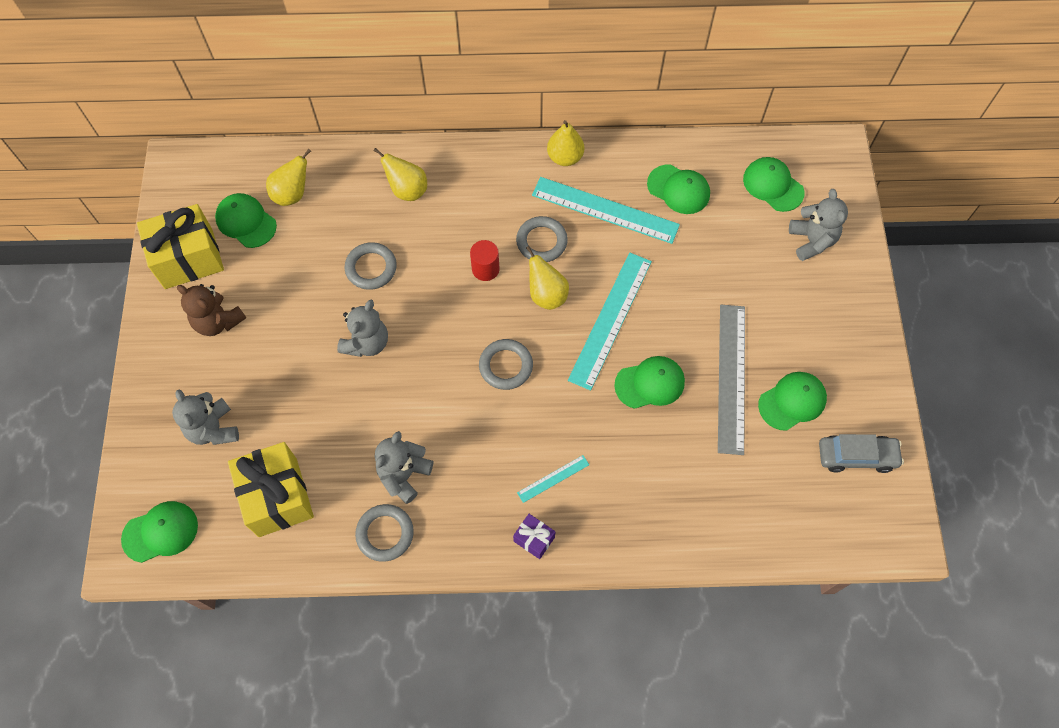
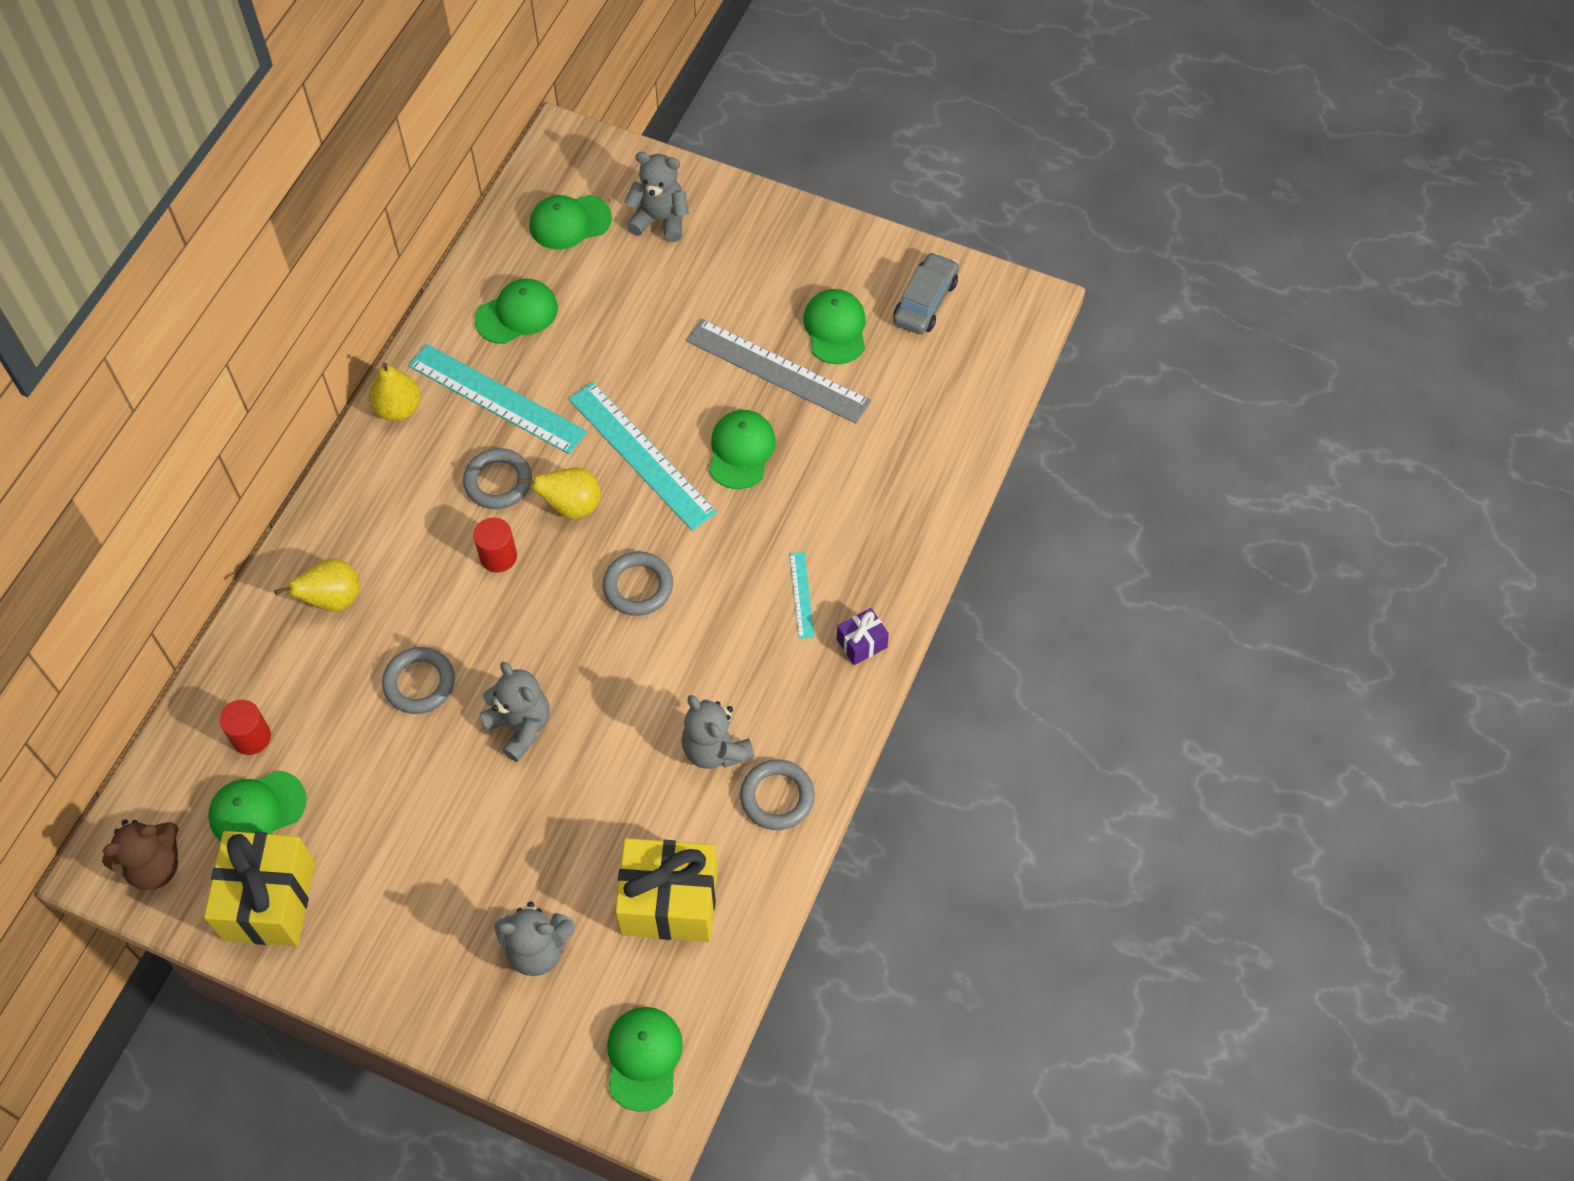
camera: 65 degrees left, 5 degrees down
brown teddy bear [177,284,246,336] -> brown teddy bear moved to [102,819,179,890]
yellow pear [266,149,311,206] -> red cylinder [219,700,271,755]
turquoise ruler [532,177,680,244] -> turquoise ruler turned 75 degrees clockwise [408,344,587,454]

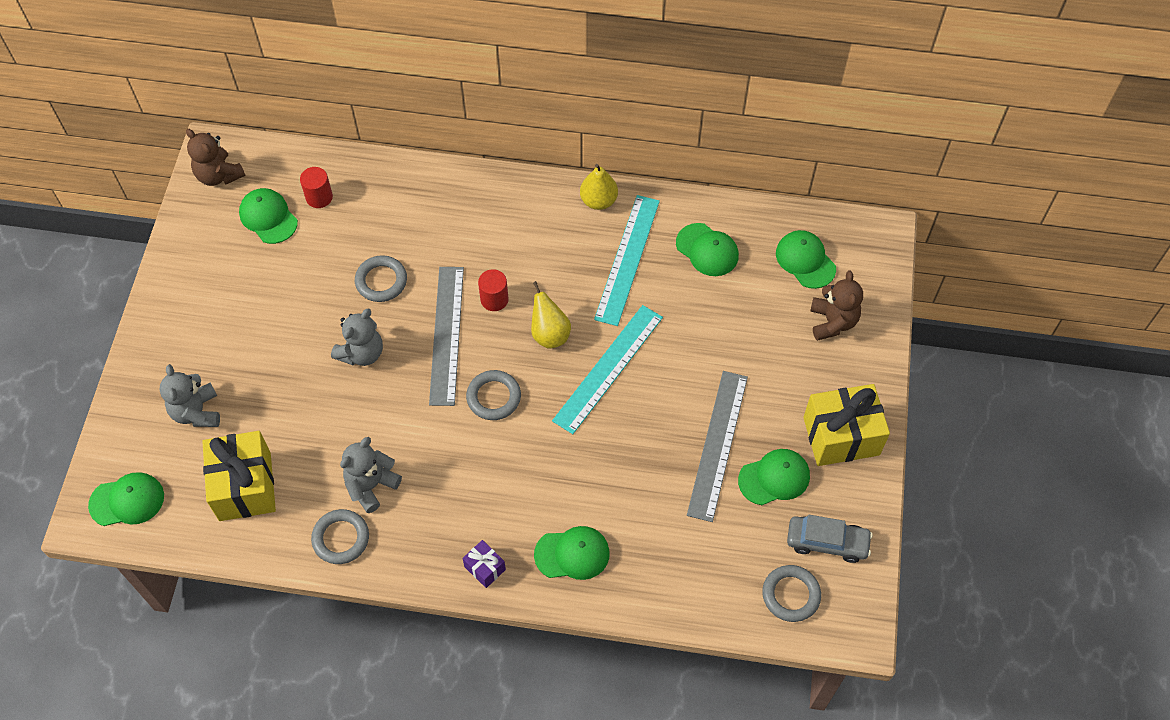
camera: 75 degrees right, 0 degrees up
yellow gift [204,831,315,946] -> yellow gift moved to [803,384,890,466]
yellow pear [274,558,360,612] -> none
grey ring [463,448,532,509] -> grey ring moved to [762,565,821,622]
grey teddy bear [624,152,689,242] -> brown teddy bear [811,270,863,341]
green cap [709,410,776,489] -> green cap moved to [534,526,610,580]
turquoise ruler [790,552,814,639] -> none
none -> grey ruler [429,267,464,406]

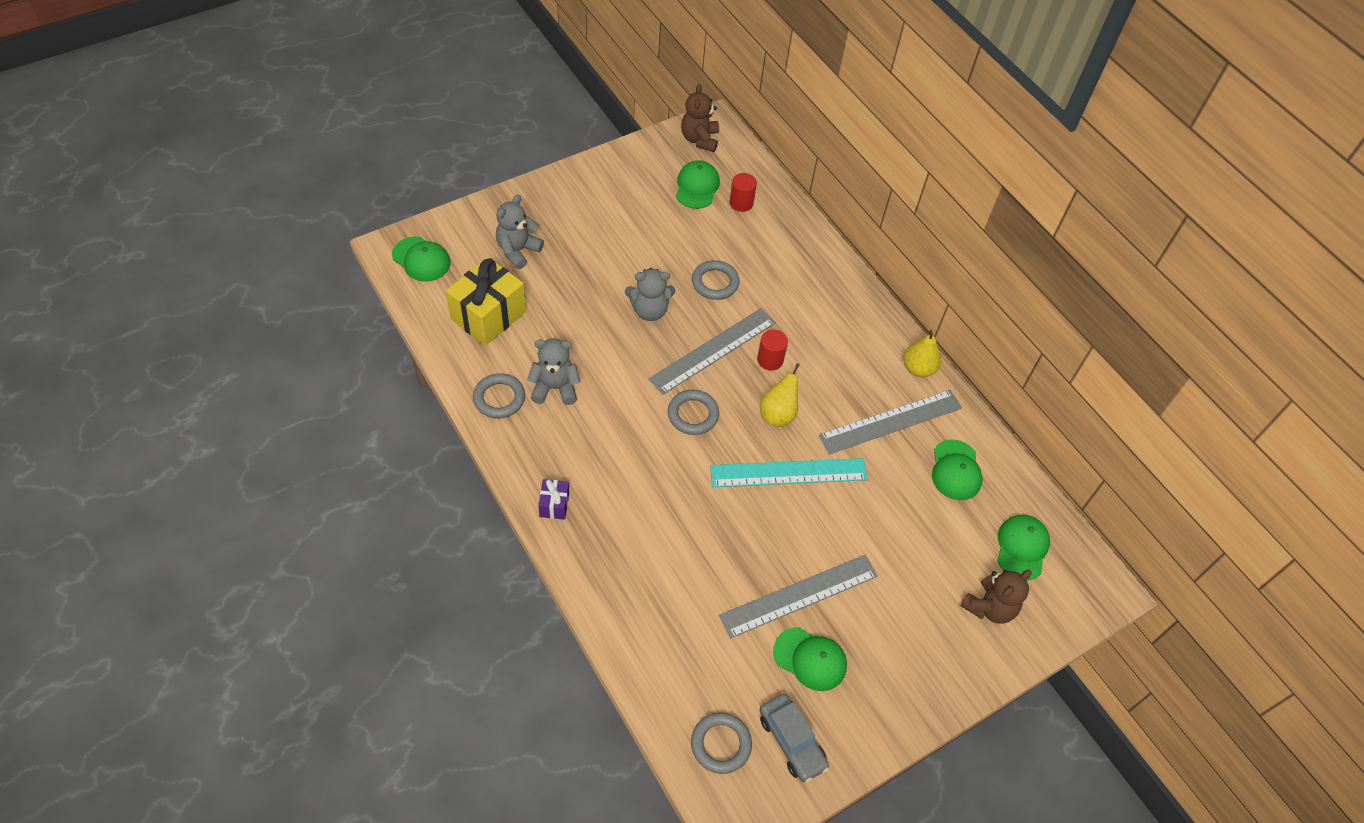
camera: 45 degrees right, 5 degrees down
green cap [534,526,610,580] -> none
turquoise ruler [594,195,660,326] -> grey ruler [819,390,962,454]
yellow gift [803,384,890,466] -> none

